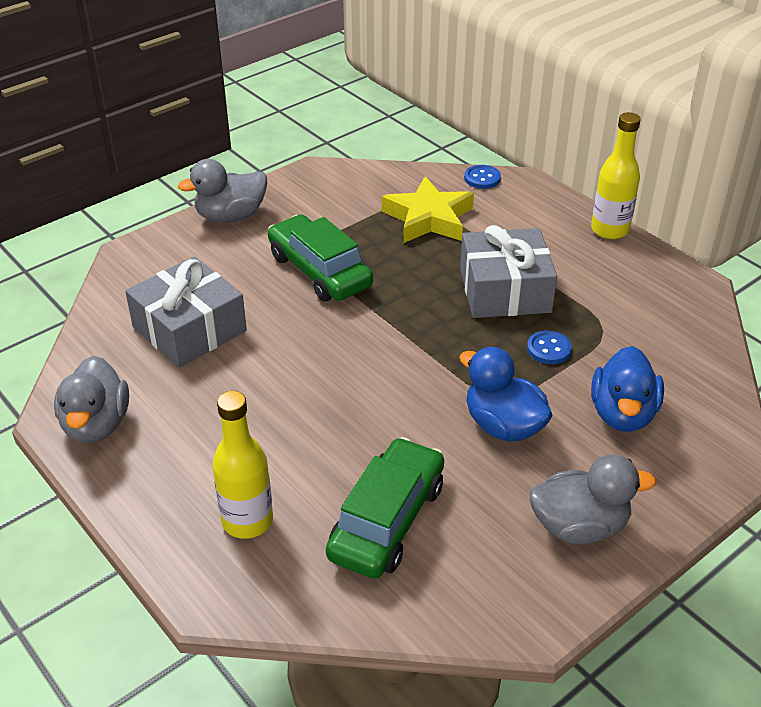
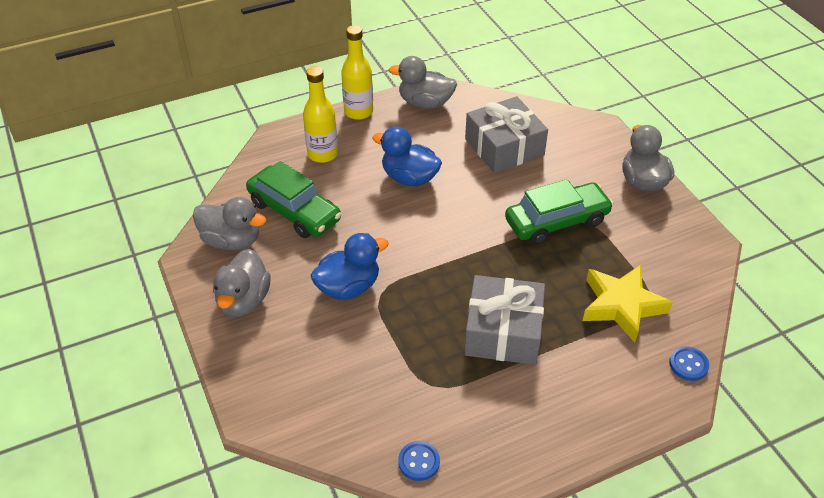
camera: 105 degrees right, 5 degrees up
blue button [527,330,572,364] -> blue button moved to [398,441,440,481]
yellow bottle [591,112,641,239] -> yellow bottle moved to [341,25,373,120]
blue duck [591,346,664,432] -> blue duck moved to [372,126,442,186]
none -> grey duck [193,197,266,250]

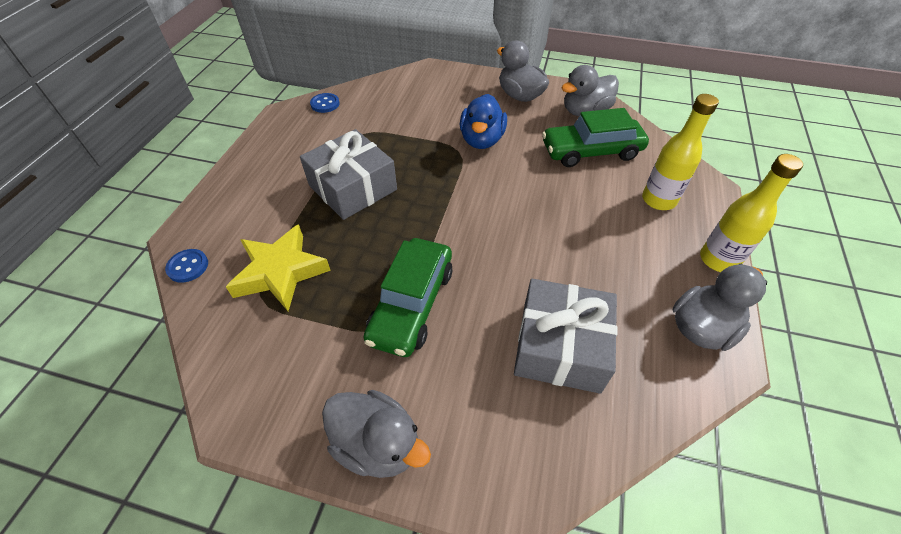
camera: 130 degrees right, 5 degrees up
blue duck [372,126,442,186] -> none

